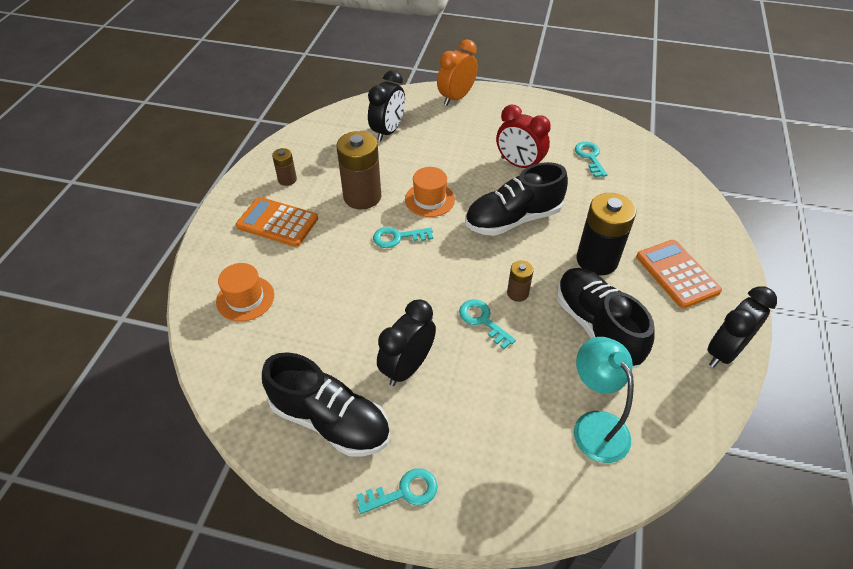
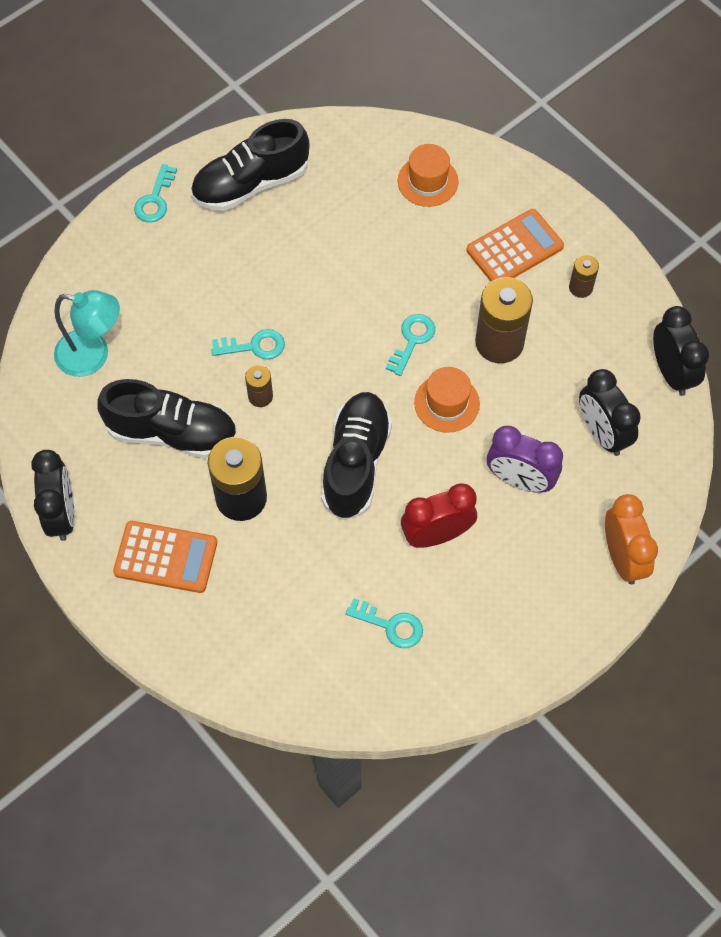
camera: 125 degrees right, 15 degrees up
black clock [377,300,436,386] -> black clock moved to [653,306,709,396]
none -> purple clock [487,426,563,493]

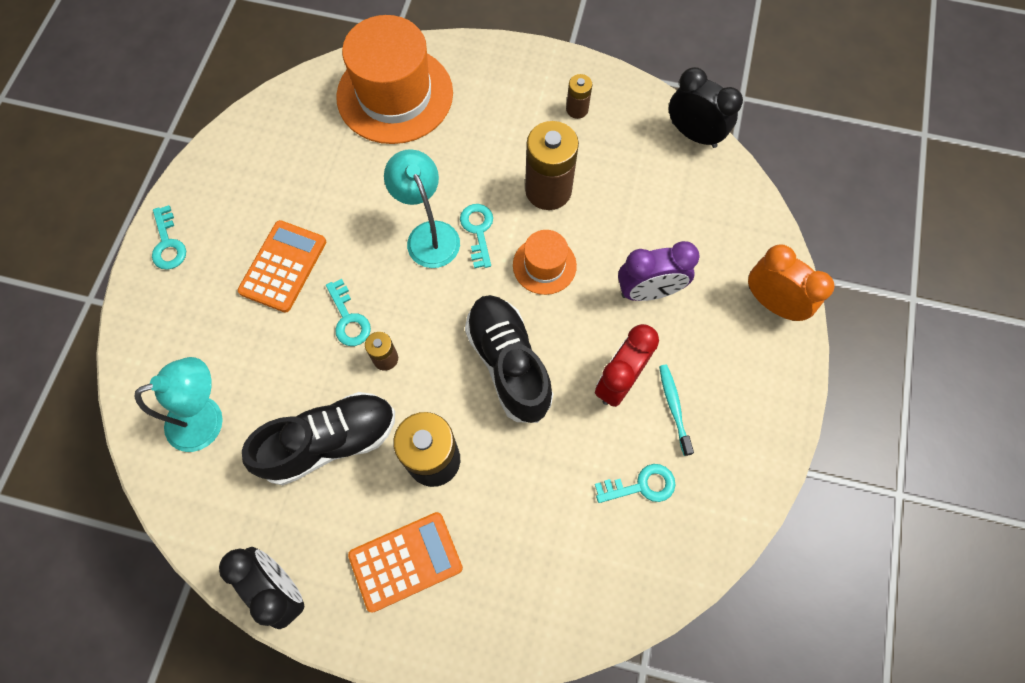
camera: 35 degrees left, 5 degrees up
black shoe [191,119,309,211] -> none
turquoise key [211,329,285,360] -> turquoise key turned 105 degrees clockwise [326,279,371,346]
orange hat [398,144,459,207] -> orange hat [336,15,453,144], size x1.99
orange calculator [466,209,564,282] -> orange calculator moved to [238,220,326,313]
black clock [579,369,641,456] -> none
none -> turquoise lamp [384,149,460,268]
none -> turquoise toothbrush [659,365,694,456]

